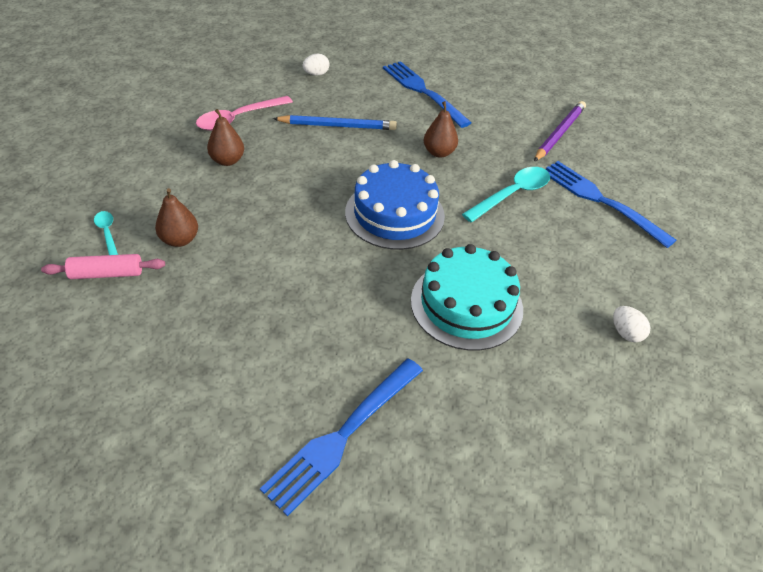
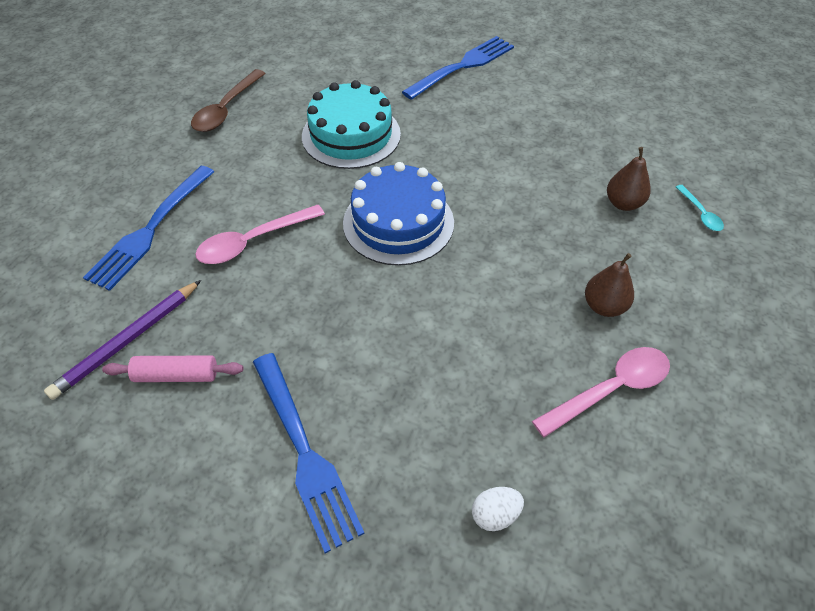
camera: 170 degrees left, 5 degrees up
pink rolling pin [41,254,165,279] -> pink rolling pin moved to [102,355,243,382]
blue pencil [273,115,397,130] -> none
brown pear [424,101,458,158] -> none
turquoise spoon [462,167,550,222] -> pink spoon [195,205,325,264]
blue fork [546,161,676,248] -> blue fork turned 60 degrees clockwise [83,166,214,291]
white egg [613,306,650,342] -> brown spoon [191,69,266,132]

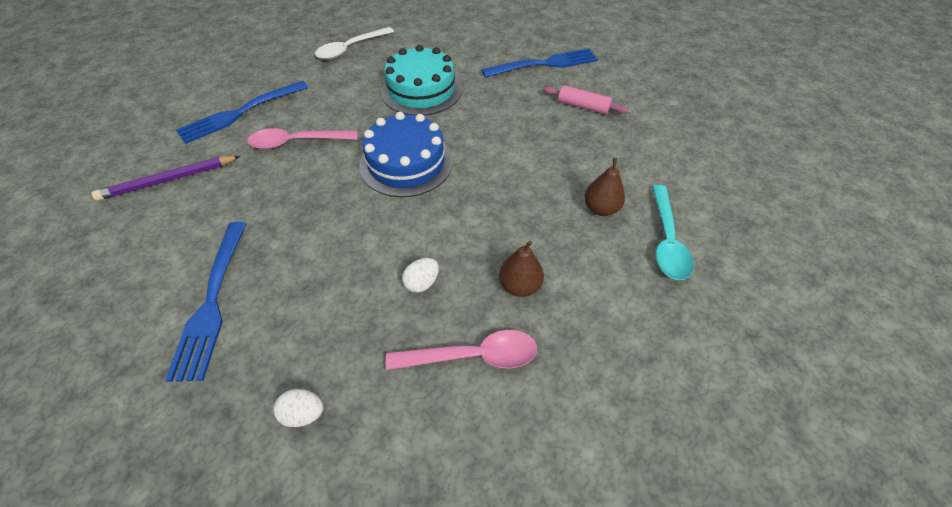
camera: 25 degrees right, 0 degrees up
pink rolling pin [102,355,243,382] -> pink rolling pin moved to [543,85,629,114]
brown spoon [191,69,266,132] -> white spoon [315,27,394,60]
turquoise spoon [676,185,724,231] -> turquoise spoon [652,185,694,280], size x1.86
none -> white egg [402,258,439,293]

